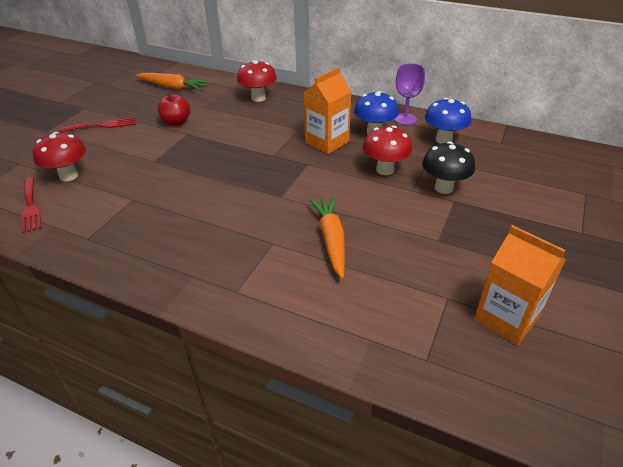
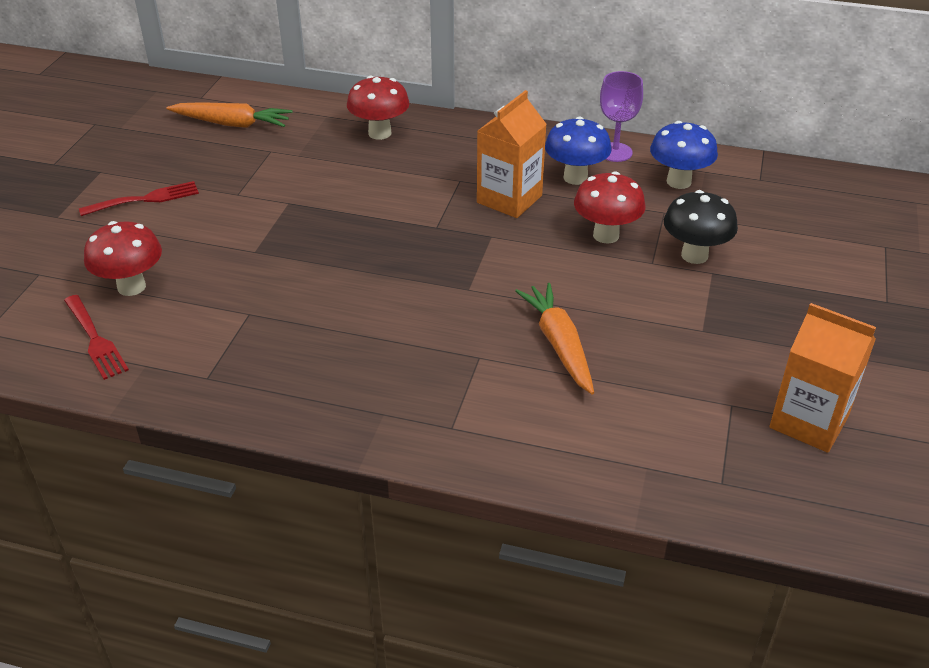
camera: 10 degrees left, 0 degrees up
red apple [158,93,190,126] -> none

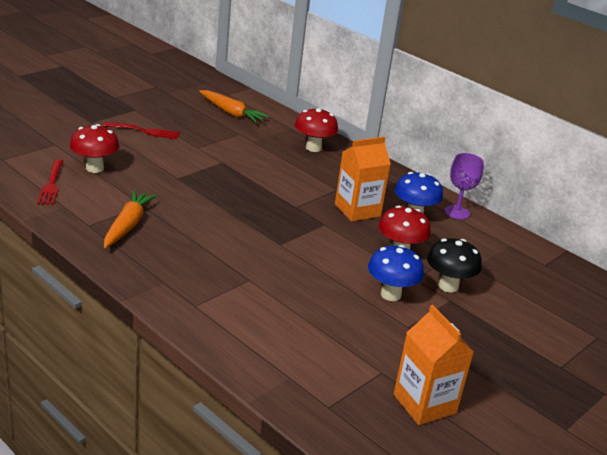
camera: 25 degrees right, 10 degrees down
orange carrot [515,283,594,394] -> orange carrot moved to [104,190,157,248]
blue mushroom [650,121,718,189] -> blue mushroom moved to [368,245,424,301]

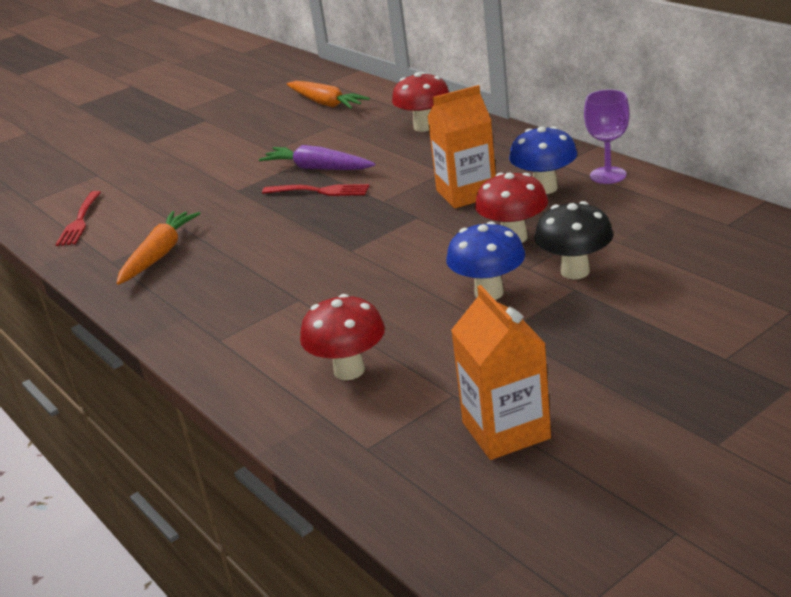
camera: 15 degrees right, 0 degrees up
red mushroom [70,124,119,173] -> red mushroom moved to [300,294,385,380]
red fork [103,122,180,139] -> red fork moved to [262,184,370,196]
none -> purple carrot [259,145,376,170]

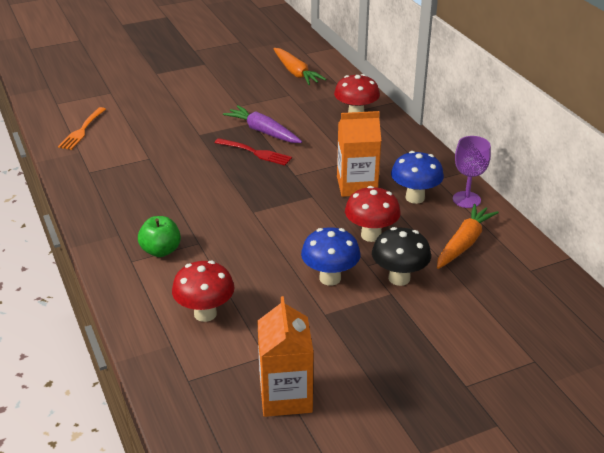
camera: 10 degrees right, 5 degrees up
red fork [55,191,101,246] -> orange fork [58,107,106,150]
orange carrot [116,211,200,285] -> orange carrot moved to [437,204,499,269]
none -> green apple [138,216,181,257]

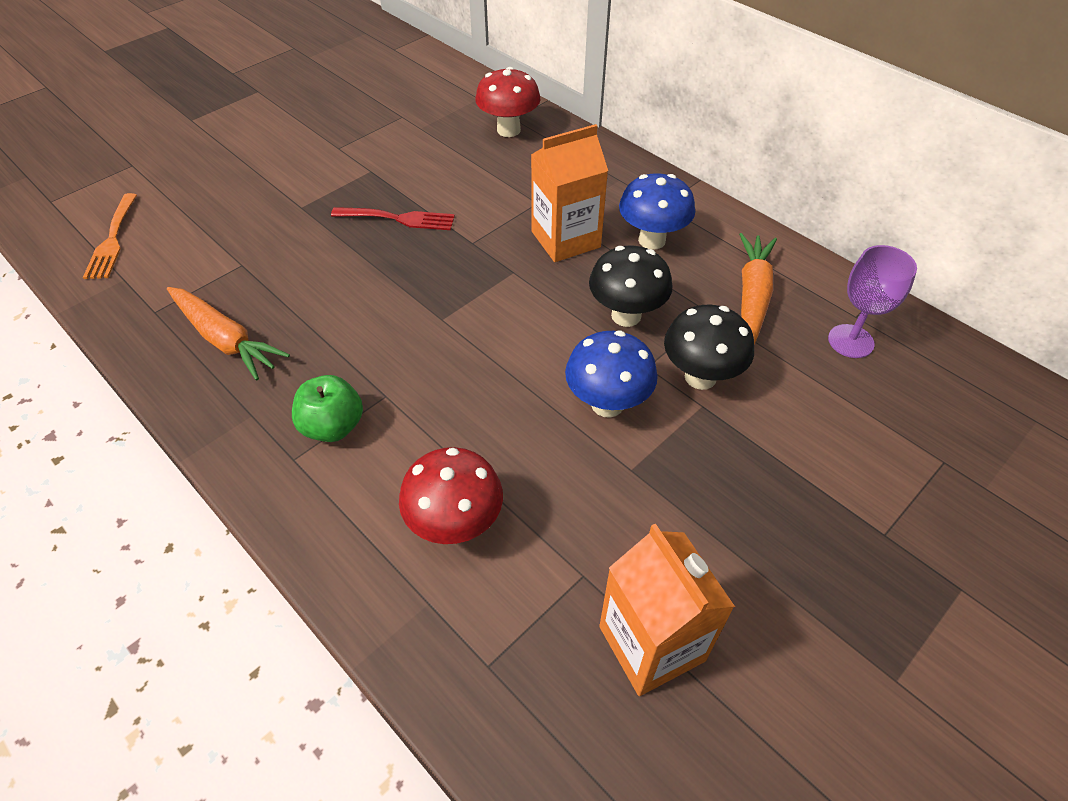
camera: 20 degrees left, 15 degrees up
purple carrot [223,105,302,143] -> none
orange carrot [274,48,327,85] -> orange carrot moved to [167,287,290,381]
red mushroom [345,186,401,242] -> black mushroom [589,245,673,327]
purple goblet [453,136,491,208] -> purple goblet moved to [828,245,917,358]

